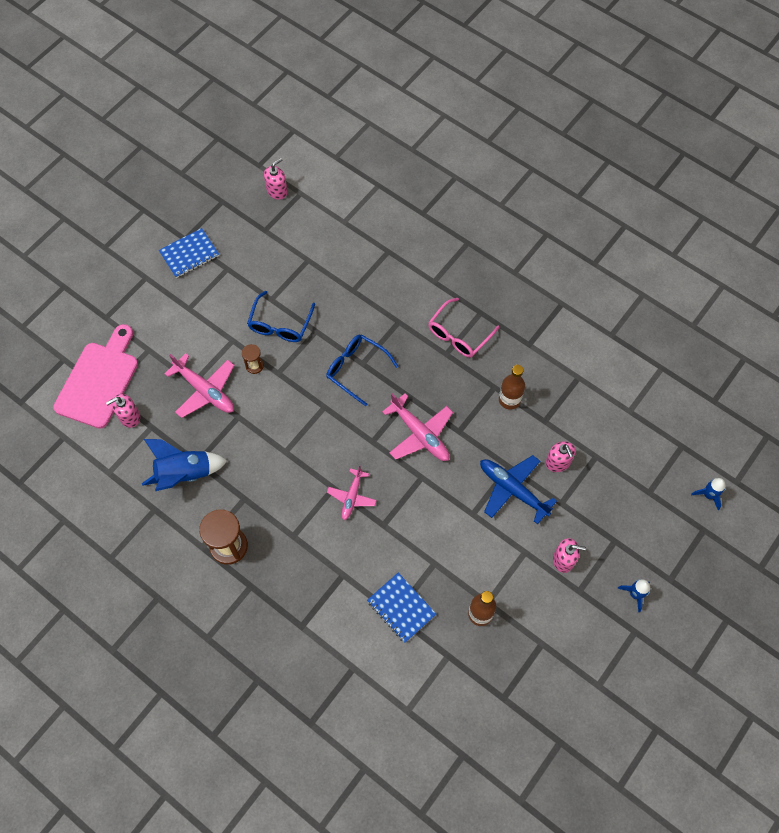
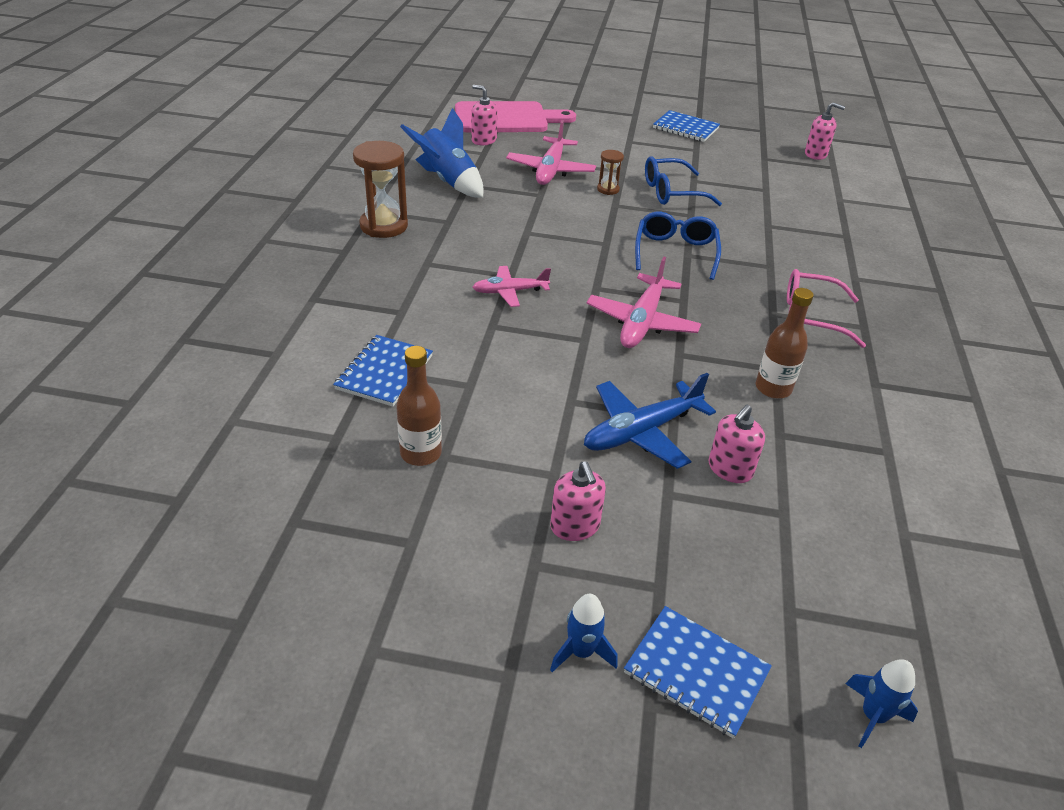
camera: 60 degrees right, 25 degrees down
blue plane [480,455,557,524] -> blue plane turned 135 degrees counterclockwise [584,373,716,469]
none -> blue notebook [624,606,772,738]

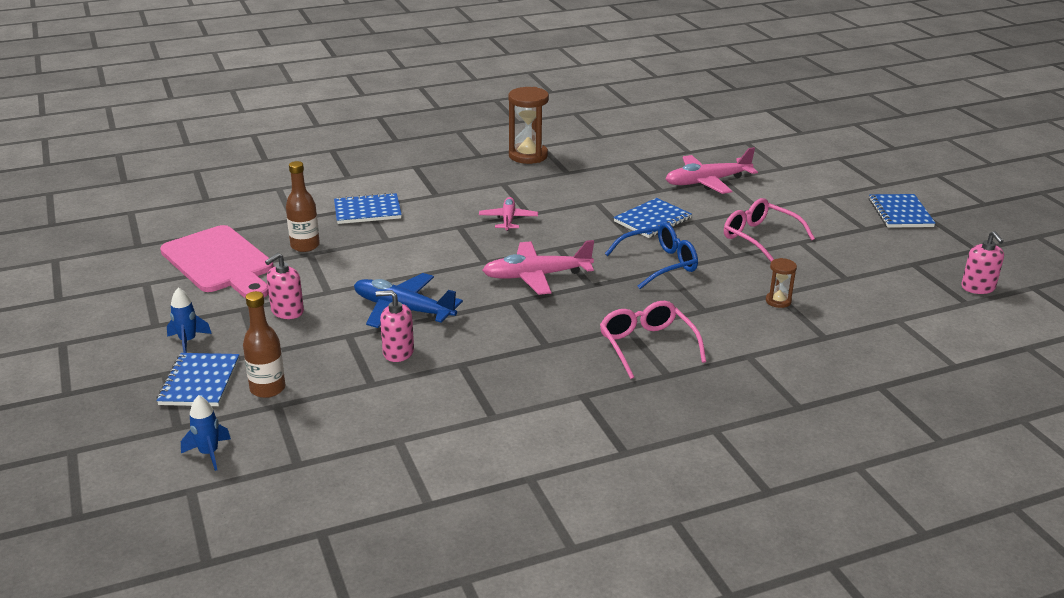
camera: 60 degrees right, 10 degrees down
blue rocket [400,108,483,198] -> none
pink cutting board [455,101,576,132] -> pink cutting board moved to [160,225,274,298]
pink soap dispenser [471,85,498,145] -> none
pink plane [473,266,551,307] -> pink plane turned 45 degrees clockwise [479,197,538,231]
brown hourglass [597,150,624,195] -> brown hourglass moved to [766,258,797,308]
blue glasses [645,156,722,206] -> pink glasses [724,198,815,261]
brown bottle [756,288,814,399] -> brown bottle moved to [243,291,285,398]
none -> blue notebook [613,198,692,238]

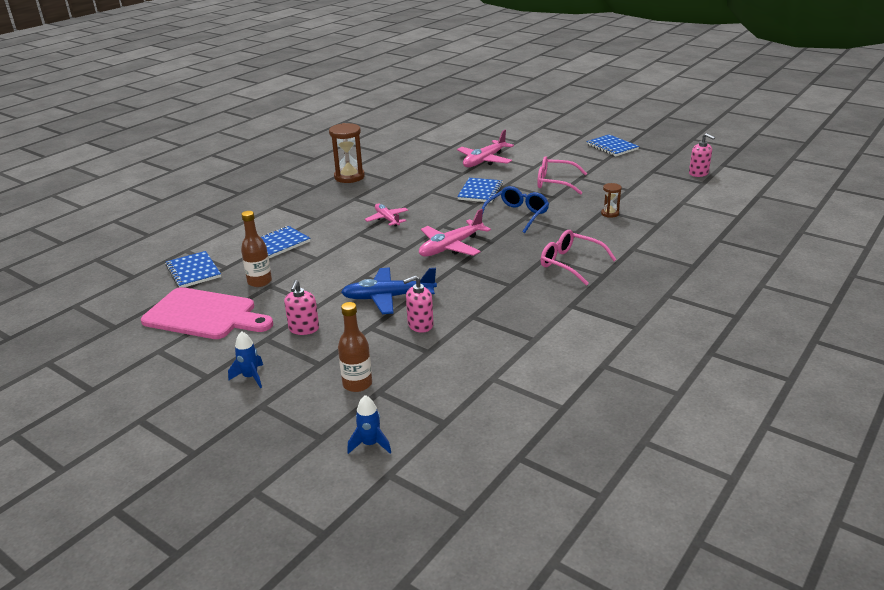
camera: 30 degrees left, 0 degrees up
blue notebook [156,353,239,406] -> blue notebook moved to [165,251,221,287]

